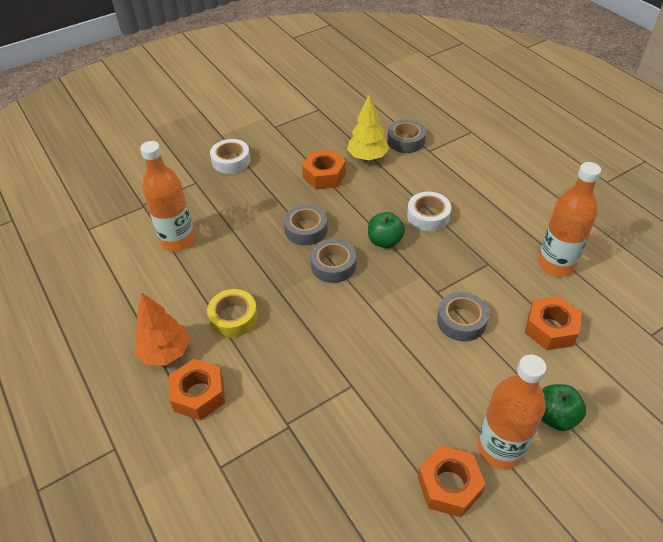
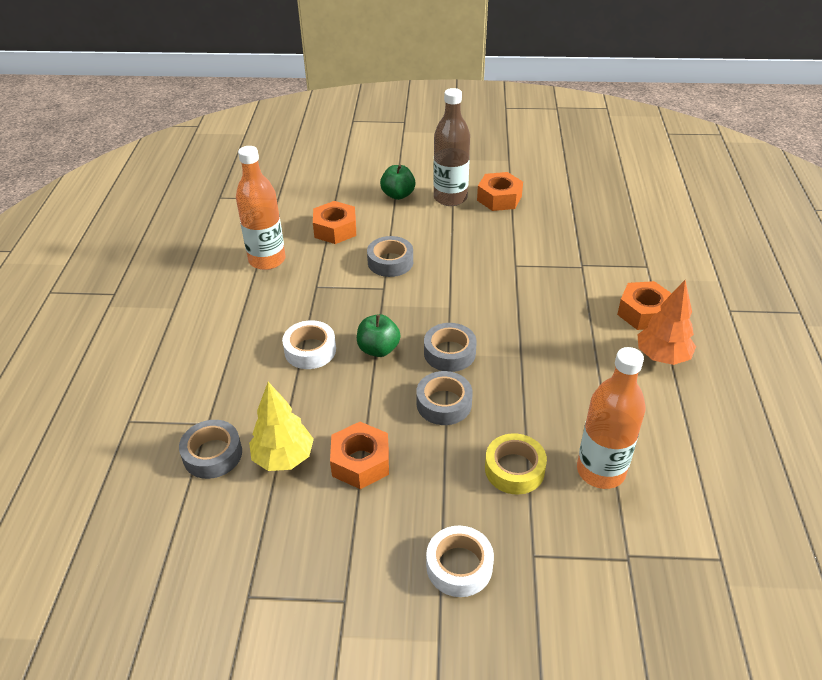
camera: 145 degrees left, 5 degrees down
yellow tape [207,289,258,338] -> yellow tape moved to [485,433,547,495]
orange bottle [477,354,546,470] -> brown bottle [433,88,470,206]

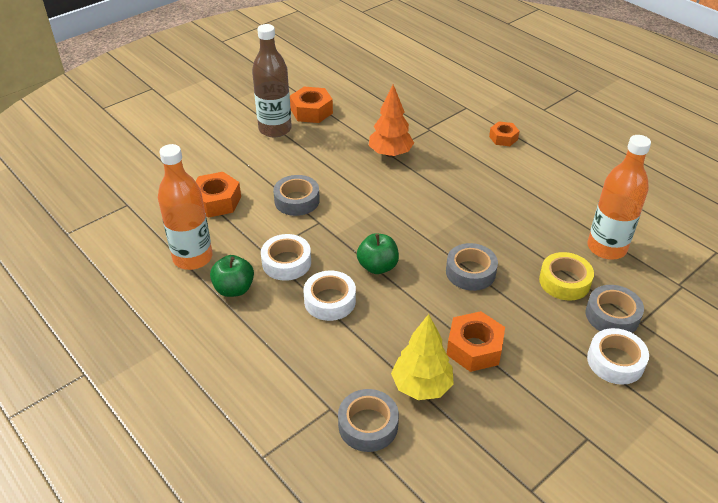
camera: 45 degrees left, 0 degrees up
green apple [380,165,416,200] -> green apple moved to [210,255,254,297]
grey tape [424,323,477,372] -> grey tape moved to [586,285,644,333]
orange nut [617,281,672,330] -> orange nut [489,121,520,146], size x0.64
orange tree [638,280,696,365] -> orange tree moved to [369,84,414,157]
none -> white tape [261,234,311,281]

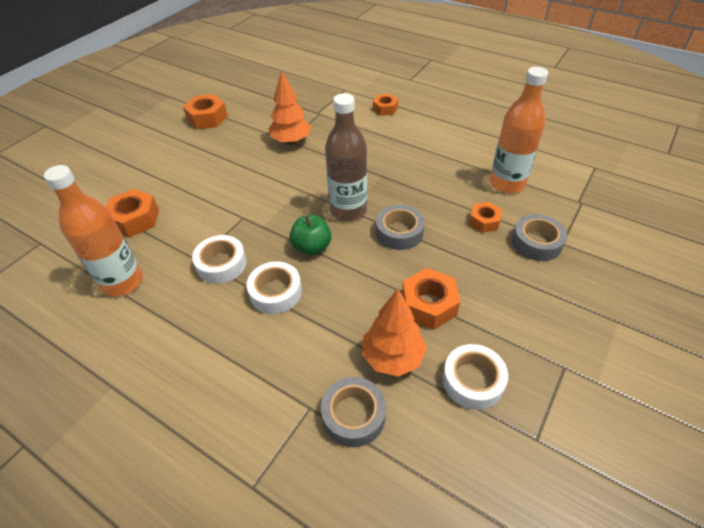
camera: 15 degrees left, 5 degrees up
green apple [210,255,254,297] -> none
brown bottle [252,24,292,138] -> brown bottle moved to [325,93,367,221]
grey tape [273,175,320,216] -> none
yellow tree [391,314,454,400] -> orange tree [362,289,427,377]
yellow tape [539,252,594,301] -> orange nut [469,202,502,233]
white tape [587,328,649,385] -> white tape moved to [442,344,508,410]

